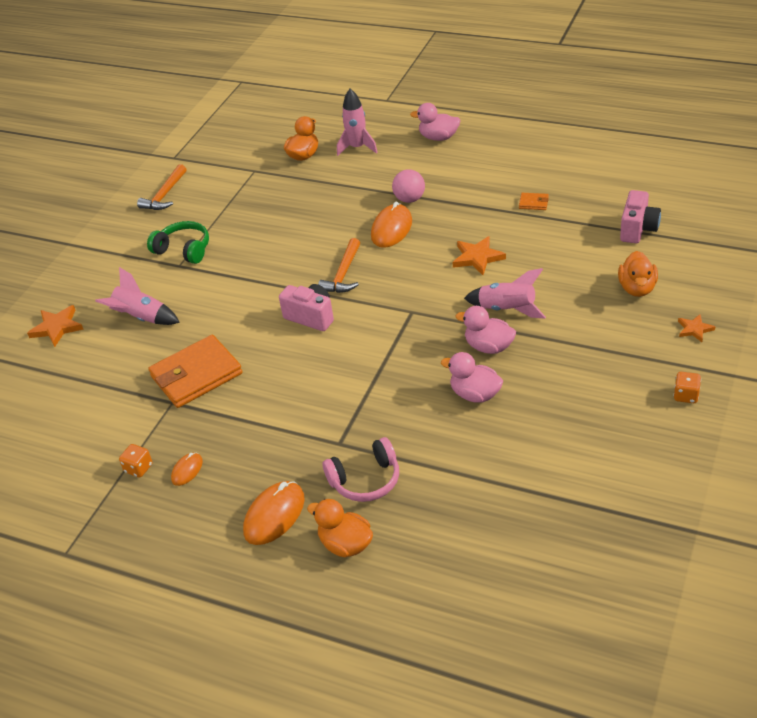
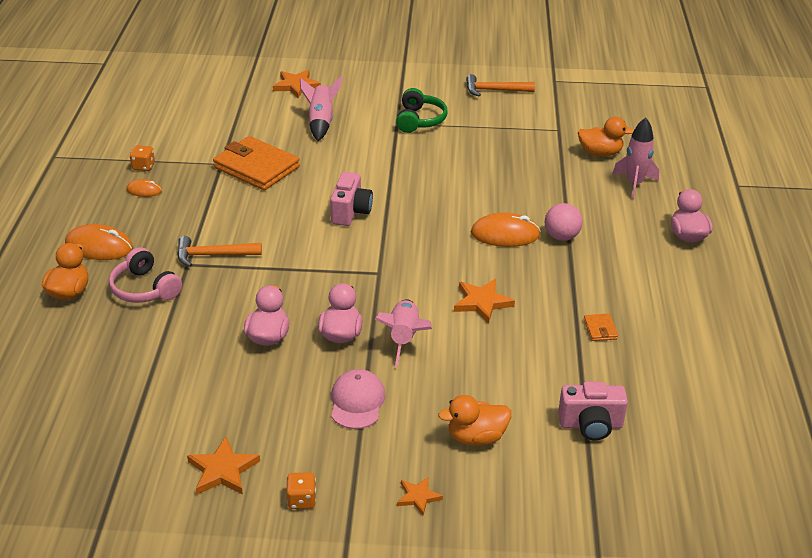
camera: 65 degrees right, 5 degrees down
orange hammer [318,238,360,293] -> orange hammer moved to [177,236,262,267]
none -> orange star [187,437,260,495]
none -> pink cap [331,369,385,429]

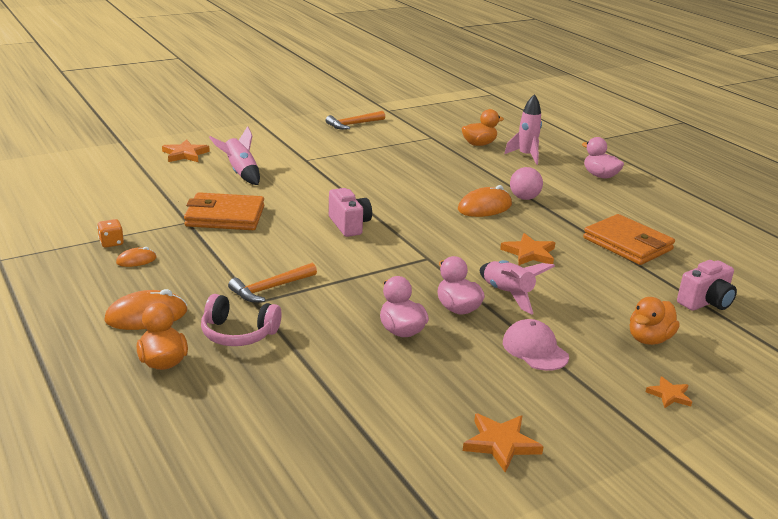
camera: 35 degrees left, 10 degrees down
orange dice [286,472,316,509] -> none
green headphones [396,88,448,133] -> none
orange wallet [584,314,618,341] -> orange wallet [583,214,675,265], size x2.42

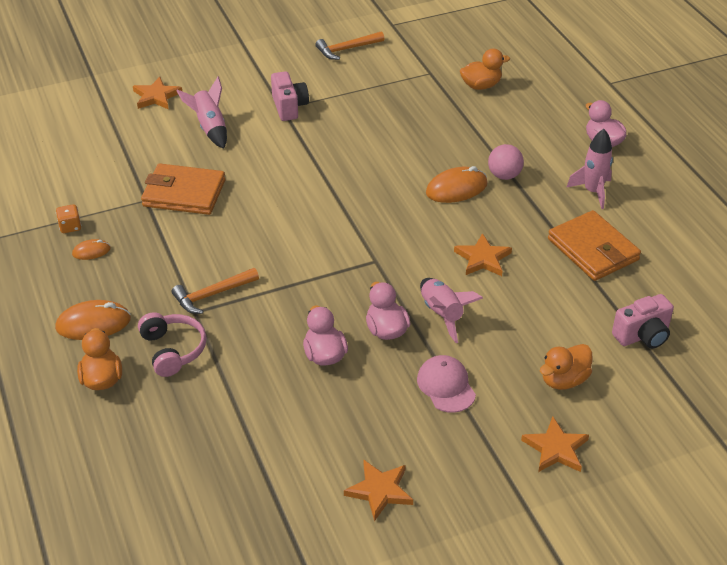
camera: 10 degrees right, 15 degrees up
pink headphones [201,294,282,346] -> pink headphones turned 135 degrees counterclockwise [138,312,207,377]
pink camera [329,188,372,237] -> pink camera moved to [271,71,309,121]
pink rocket [504,94,542,165] -> pink rocket moved to [566,129,613,209]
orange star [646,376,692,408] -> orange star [521,417,589,472], size x1.60

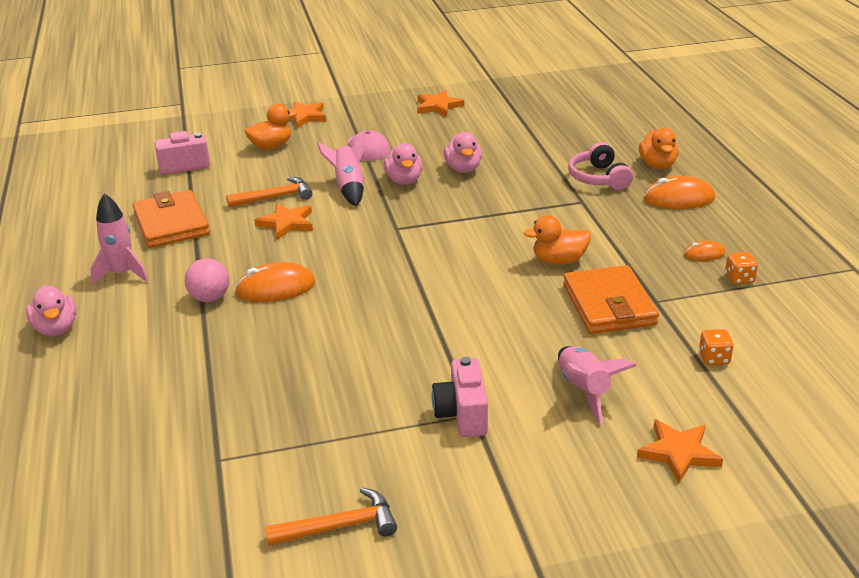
camera: 170 degrees left, 10 degrees down
orange wallet [141,163,225,215] -> orange wallet turned 60 degrees clockwise [563,265,659,334]
orange hammer [172,268,259,314] -> orange hammer moved to [226,177,312,207]
orange duck [460,49,510,90] -> orange duck moved to [524,215,591,265]
none -> orange dice [699,329,734,365]

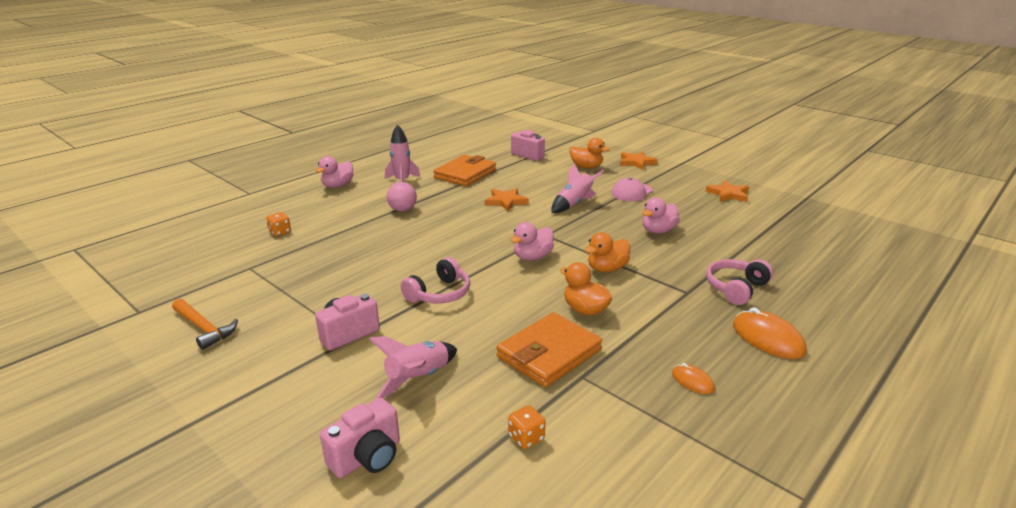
camera: 55 degrees right, 5 degrees down
orange hammer [226,177,312,207] -> none
orange mouse [234,262,315,302] -> none
pink duck [384,143,423,185] -> pink duck moved to [510,222,554,261]
orange star [637,419,723,483] -> pink camera [320,398,400,478]
orange duck [639,128,678,169] -> orange duck moved to [585,232,630,272]
orange dice [725,252,758,284] -> orange dice moved to [266,212,291,236]
none -> pink headphones [401,257,470,304]

